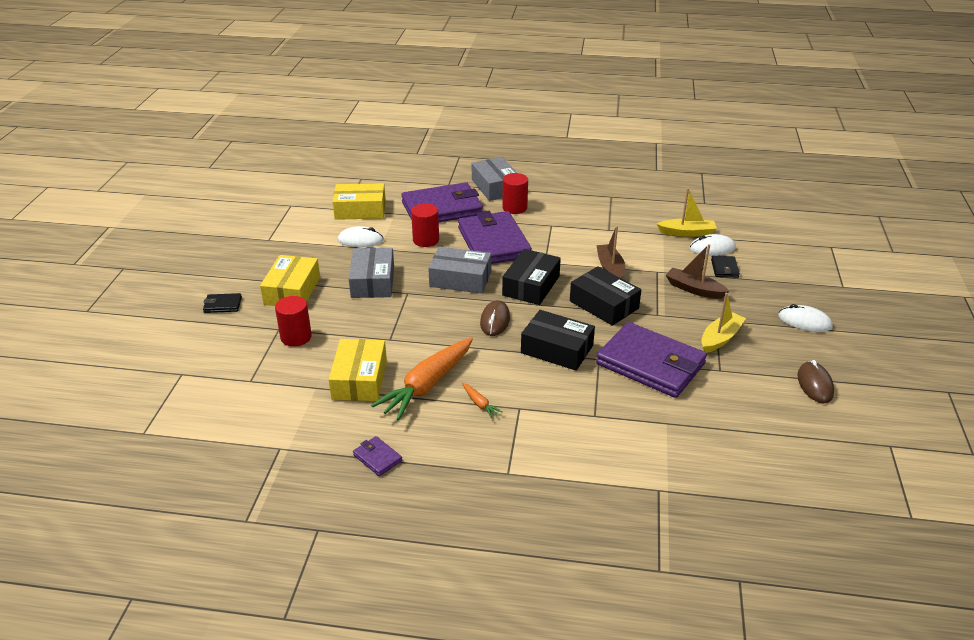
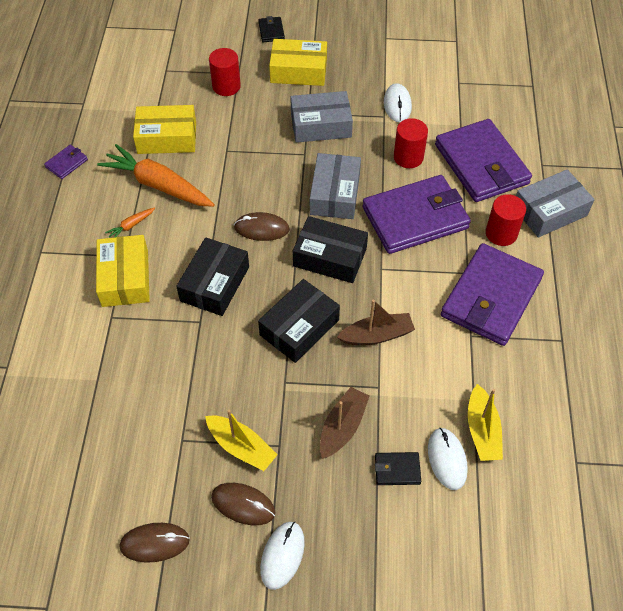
camera: 85 degrees right, 20 degrees up
yellow box [333,183,386,220] -> yellow box moved to [96,235,150,307]
purple wallet [596,322,707,398] -> purple wallet moved to [441,243,544,346]
none -> brown mouse [211,483,275,525]

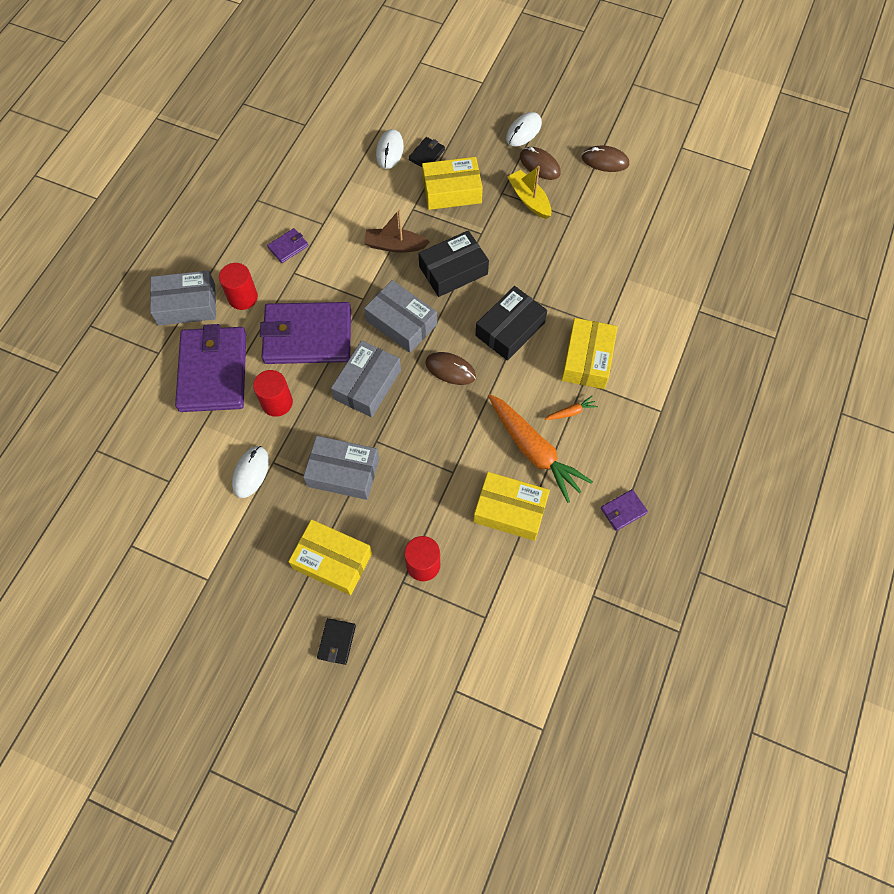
camera: 160 degrees left, 10 degrees up
black box [293,216,368,283] -> grey box [364,280,437,353]
brown boat [320,387,369,459] -> yellow box [422,157,483,210]
black wallet [375,452,421,485] -> black wallet turned 75 degrees counterclockwise [409,137,445,167]
purple wallet [441,243,544,346] -> purple wallet [267,228,309,263], size x0.41
yellow boat [468,384,503,461] -> none

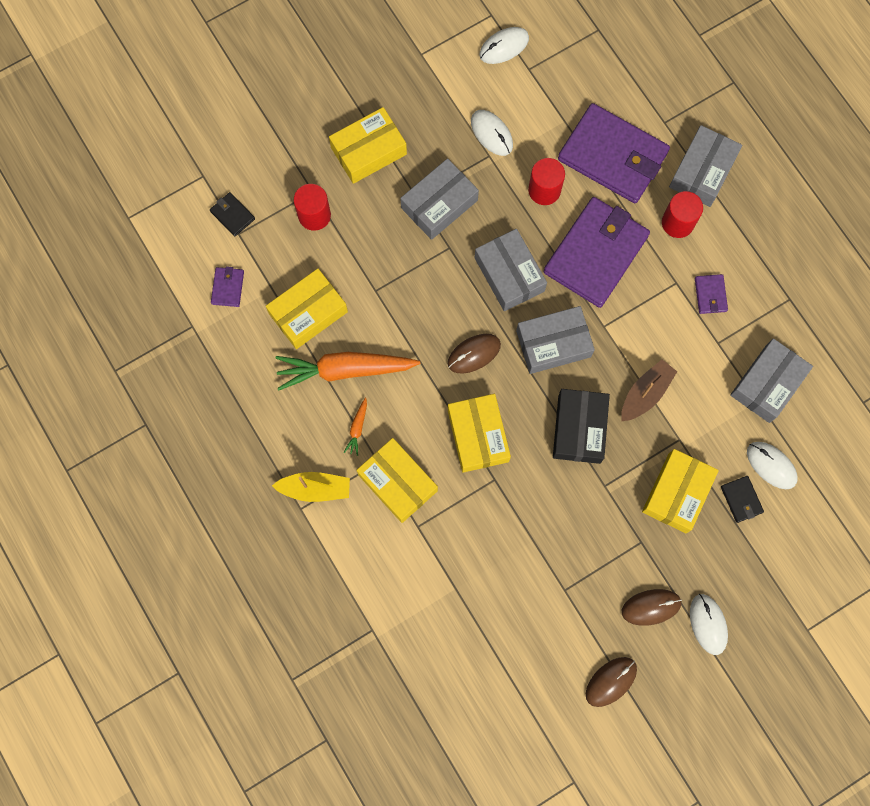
camera: 125 degrees right, 10 degrees up
black wallet [317,618,356,665] -> black wallet moved to [210,192,255,236]
black box [475,286,547,361] -> yellow box [448,394,511,473]
yellow boat [507,166,551,219] -> yellow boat moved to [272,472,350,502]
purple wallet [601,489,648,531] -> purple wallet moved to [211,266,244,307]
none -> white mouse [479,27,529,64]
none -> grey box [730,338,813,423]

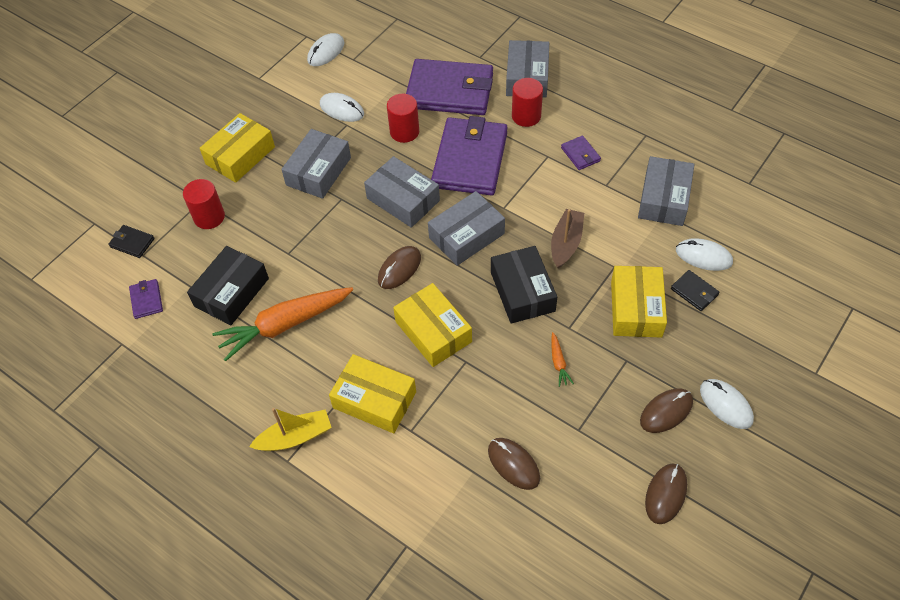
camera: 20 degrees left, 20 degrees down
yellow box [266,269,348,349] -> black box [187,246,269,325]
orange carrot [344,398,367,456] -> orange carrot moved to [551,332,574,387]
none -> brown mouse [488,438,540,490]

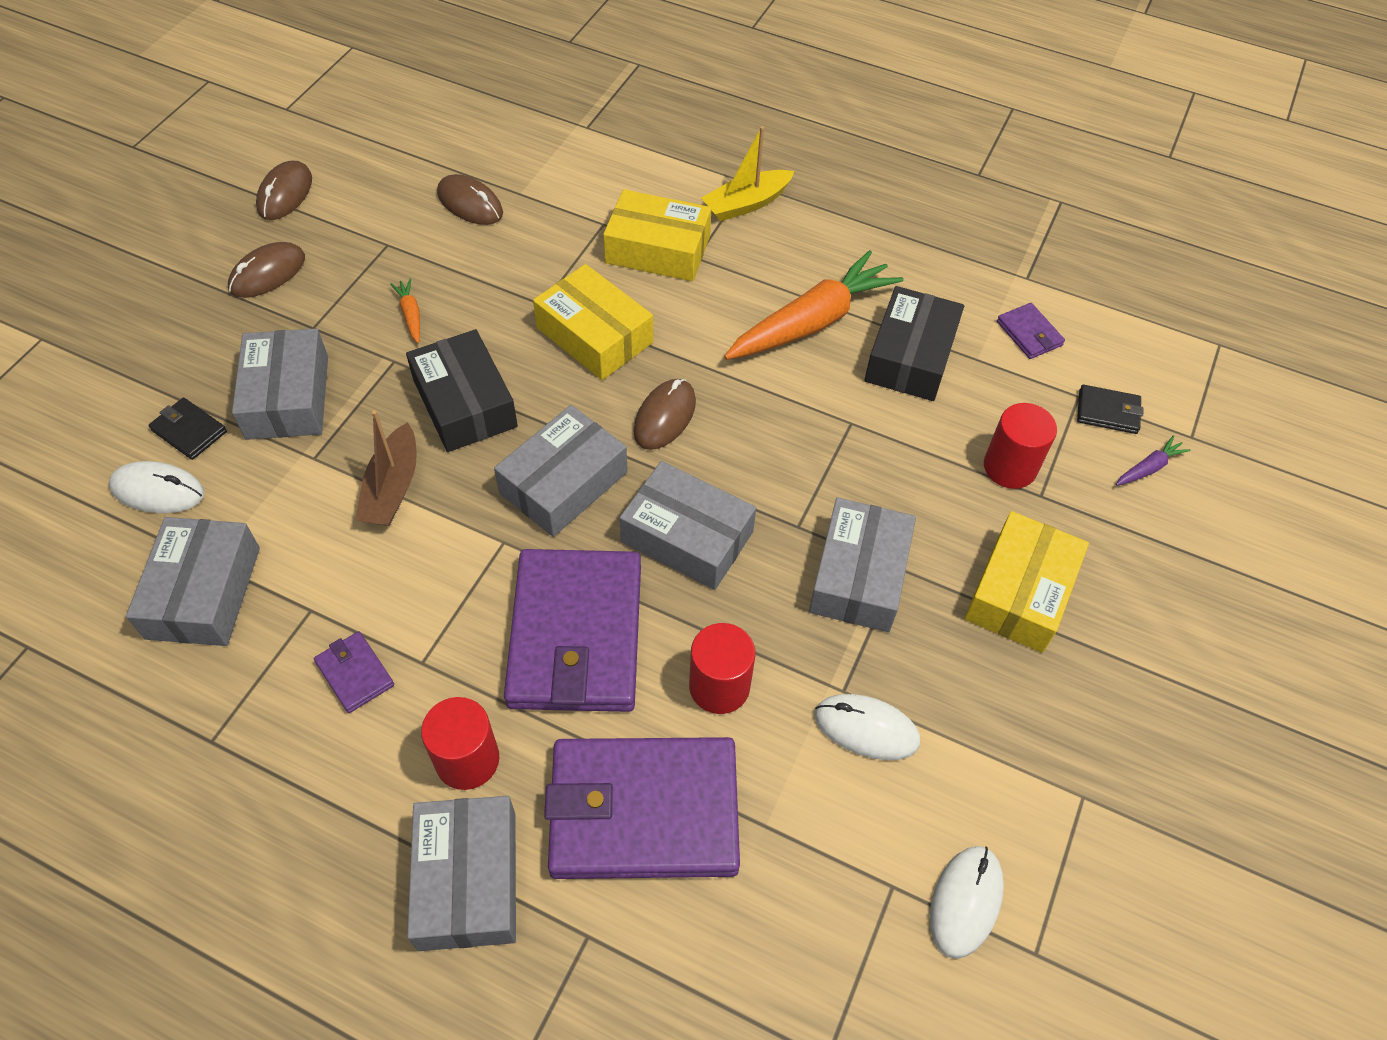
camera: 165 degrees right, 0 degrees up
yellow box [611,266,667,338] -> grey box [232,328,328,440]
white mouse [700,379,754,429] -> none
none -> purple carrot [1116,435,1190,486]

